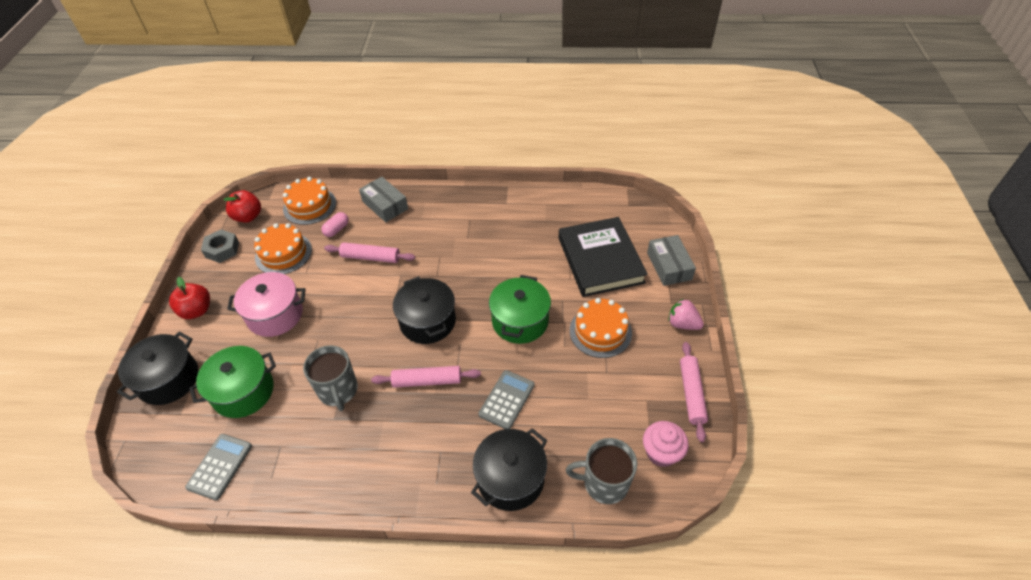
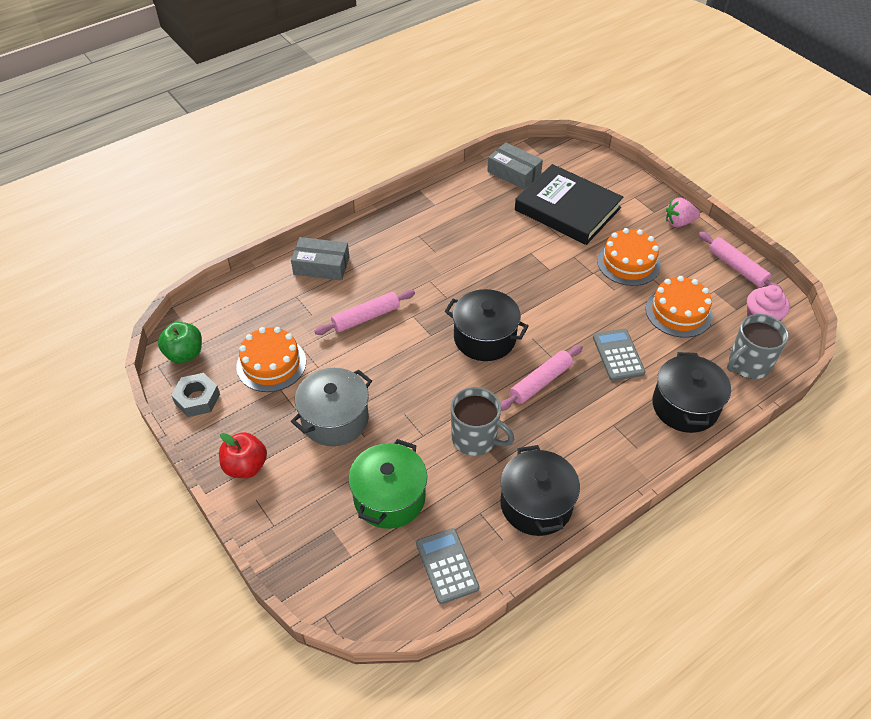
camera: 40 degrees left, 0 degrees up
black pot [117,332,199,405] -> black pot moved to [500,445,580,536]
red apple [223,190,261,223] -> green apple [158,322,202,363]
pink pot [227,272,306,337] -> grey pot [291,368,372,446]
orange cake [283,177,336,225] -> orange cake moved to [646,276,713,338]
pink capsule [322,212,349,237] -> none
green pot [489,275,551,344] -> none
grey box [647,235,696,286] -> grey box moved to [487,142,543,190]

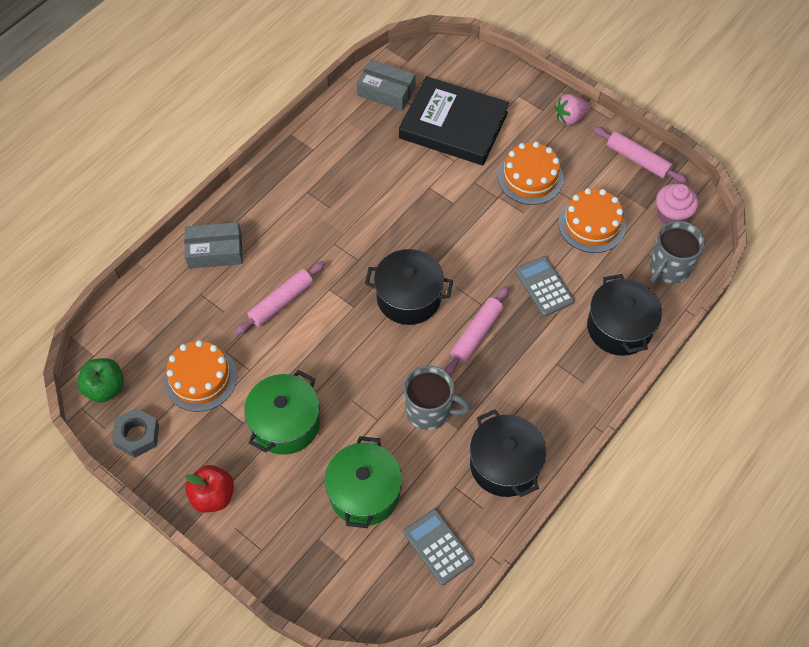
camera: 15 degrees left, 10 degrees up
grey pot [291,368,372,446] -> green pot [244,370,320,455]

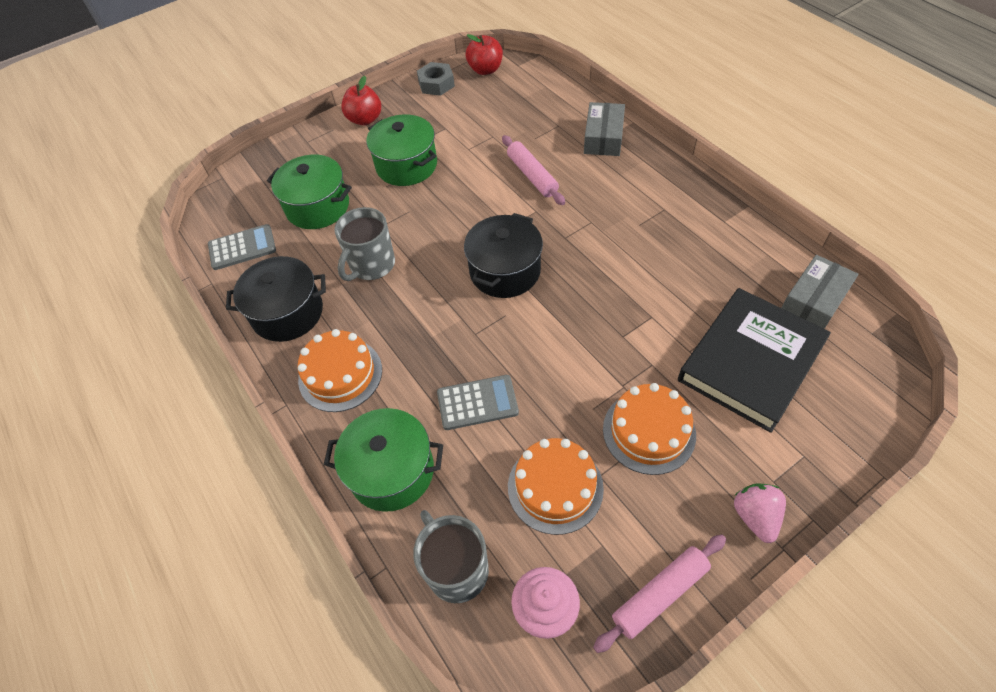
camera: 110 degrees right, 5 degrees down
green apple [77,358,124,403] -> red apple [466,34,503,75]
orange cake [164,340,237,412] -> orange cake moved to [298,329,382,412]
pink rolling pin [445,286,509,375] -> none
black pot [587,274,662,356] -> green pot [324,408,443,512]

